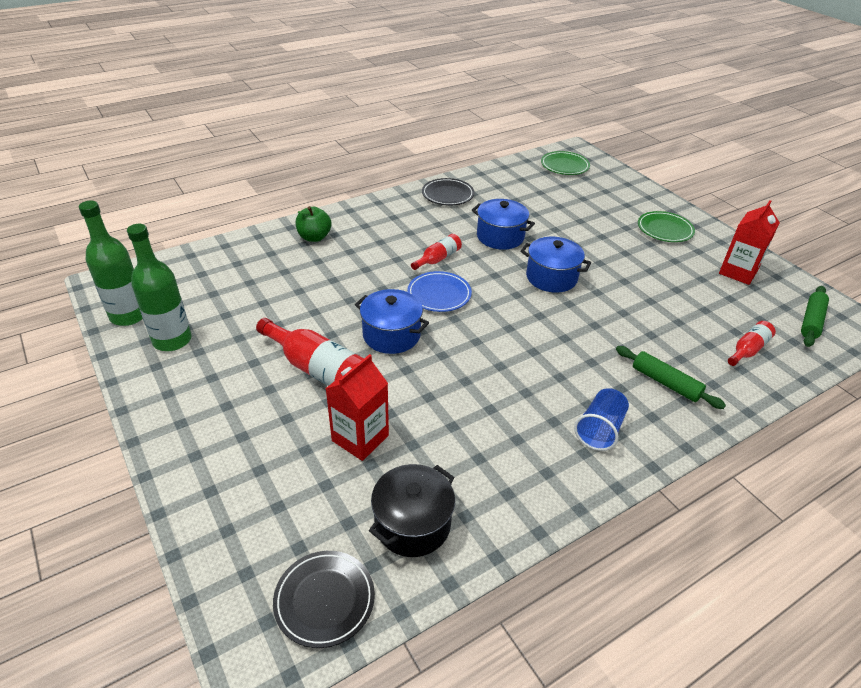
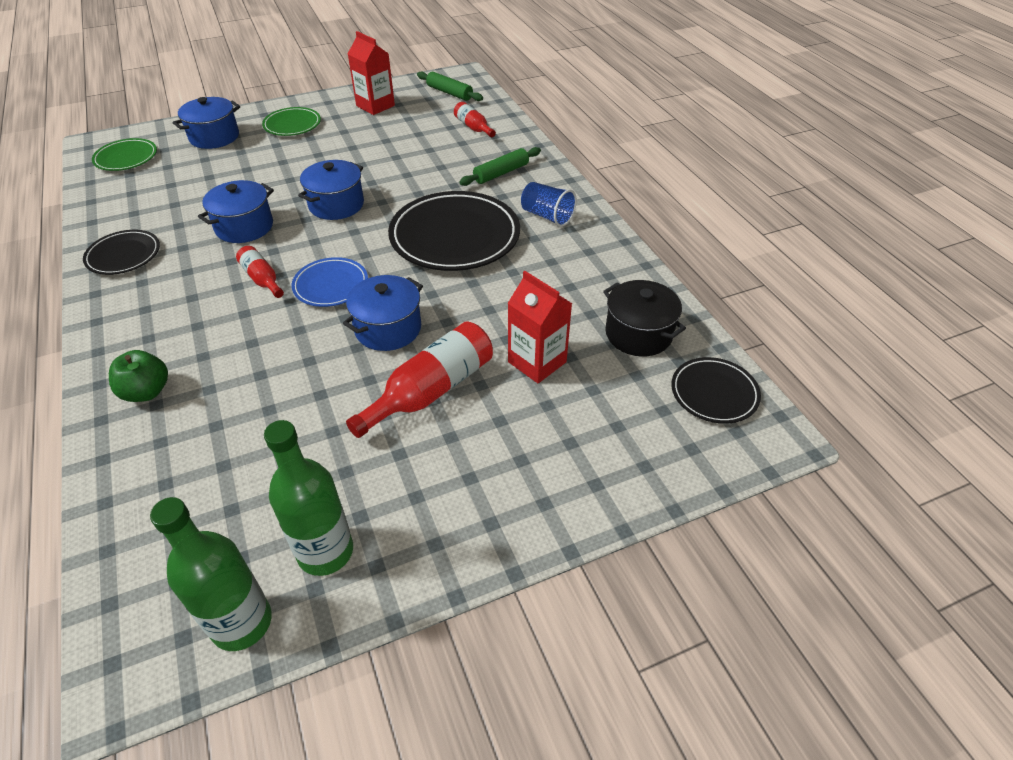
camera: 80 degrees left, 5 degrees up
none -> blue pot [173,97,240,149]
none -> black plate [388,191,520,271]

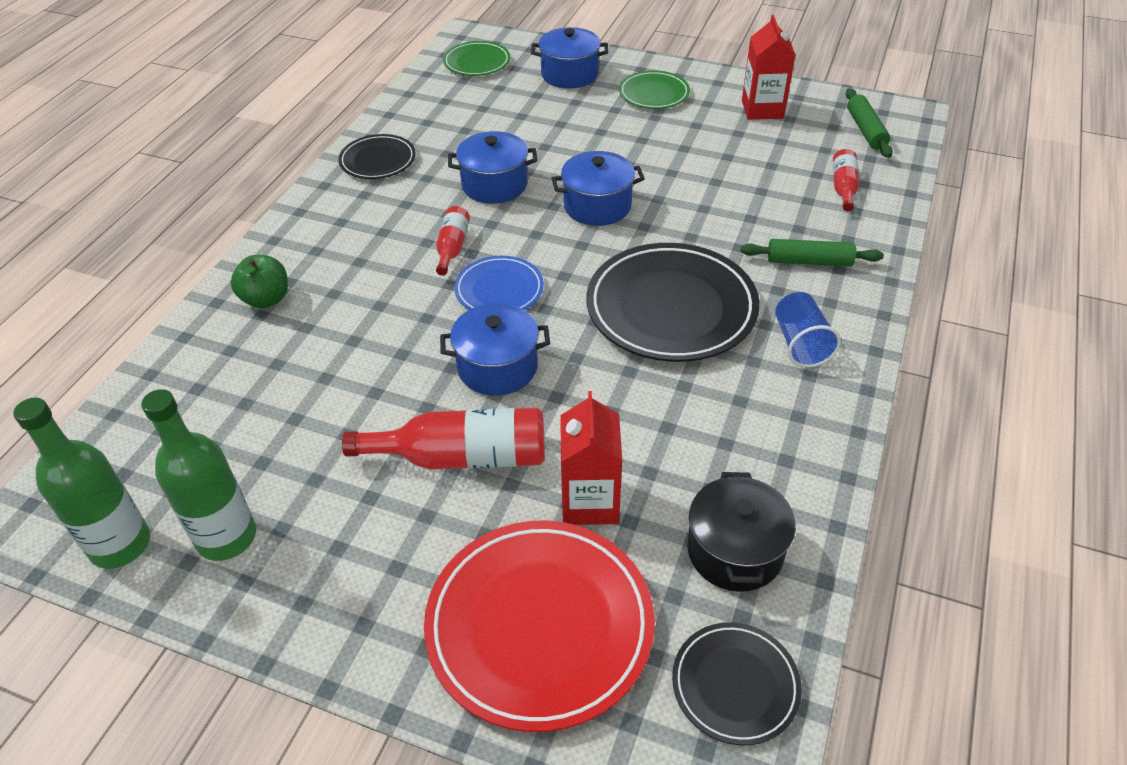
camera: 45 degrees right, 0 degrees up
none -> red plate [424,521,655,732]

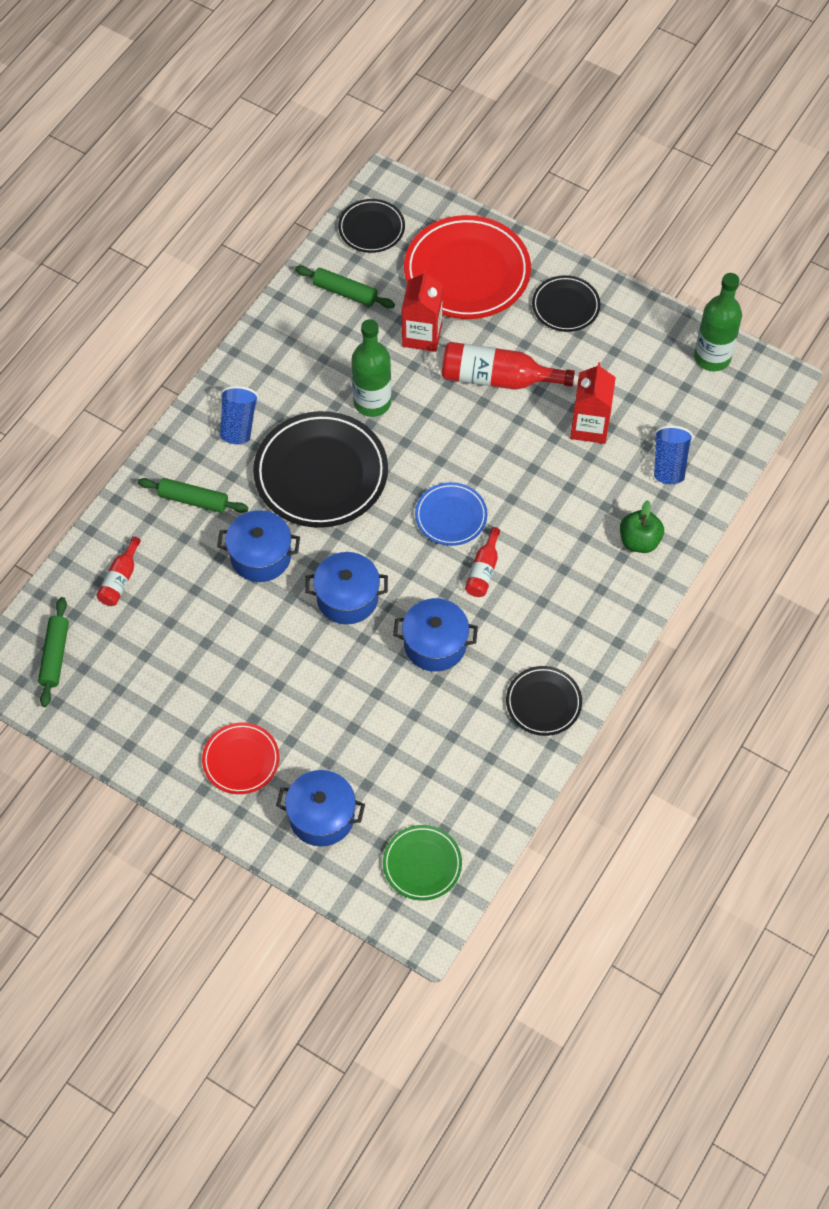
camera: 170 degrees left, 15 degrees up
green bottle [141,389,256,561] -> green bottle moved to [351,319,391,417]
blue pot [440,303,550,396] -> blue pot moved to [217,510,300,582]
green plate [619,71,690,109] -> red plate [202,722,279,794]
black pot [687,472,796,592] -> green rolling pin [295,266,395,309]
red carton [742,15,795,120] -> red carton moved to [570,362,616,444]
none -> black plate [532,275,600,332]
none -> blue cup [654,425,693,484]

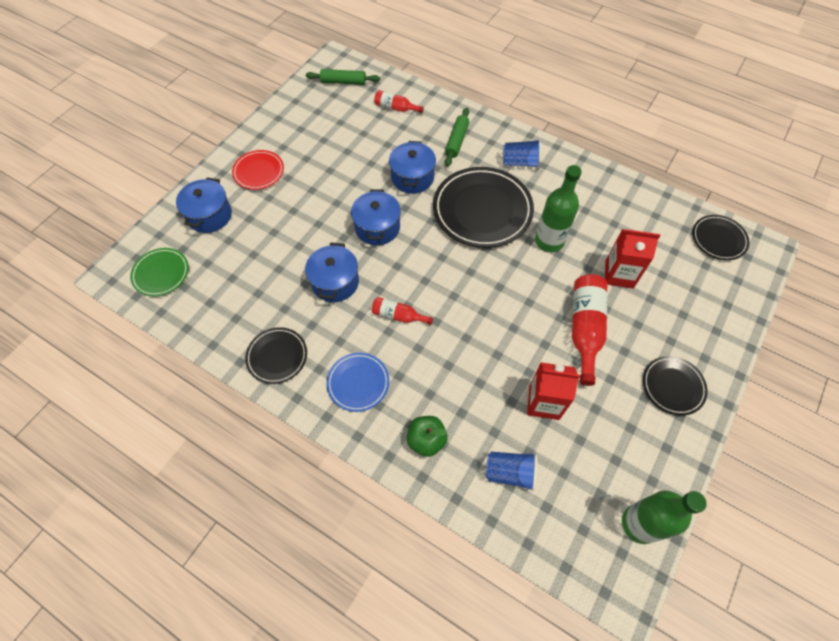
camera: 90 degrees right, 0 degrees up
green rolling pin [295,266,395,309] -> none
red plate [404,215,531,319] -> none
blue plate [415,482,487,546] -> blue plate moved to [326,353,389,412]

